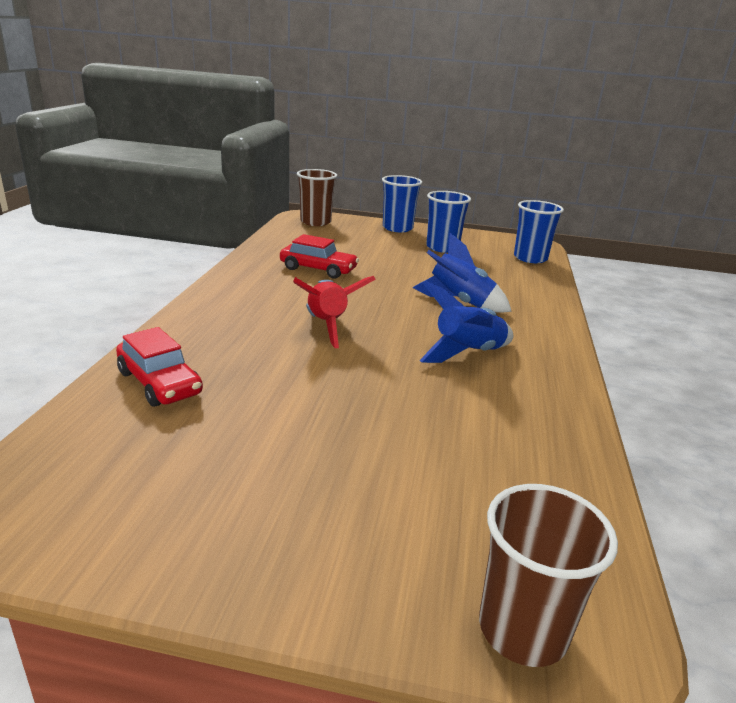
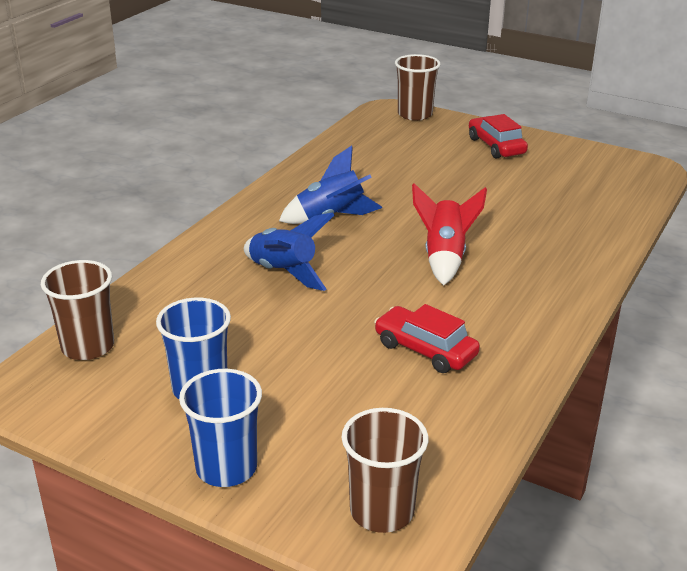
camera: 160 degrees left, 5 degrees up
red car [116,327,203,407] -> red car moved to [469,114,528,159]
blue cup [514,200,564,263] -> brown cup [41,260,114,360]

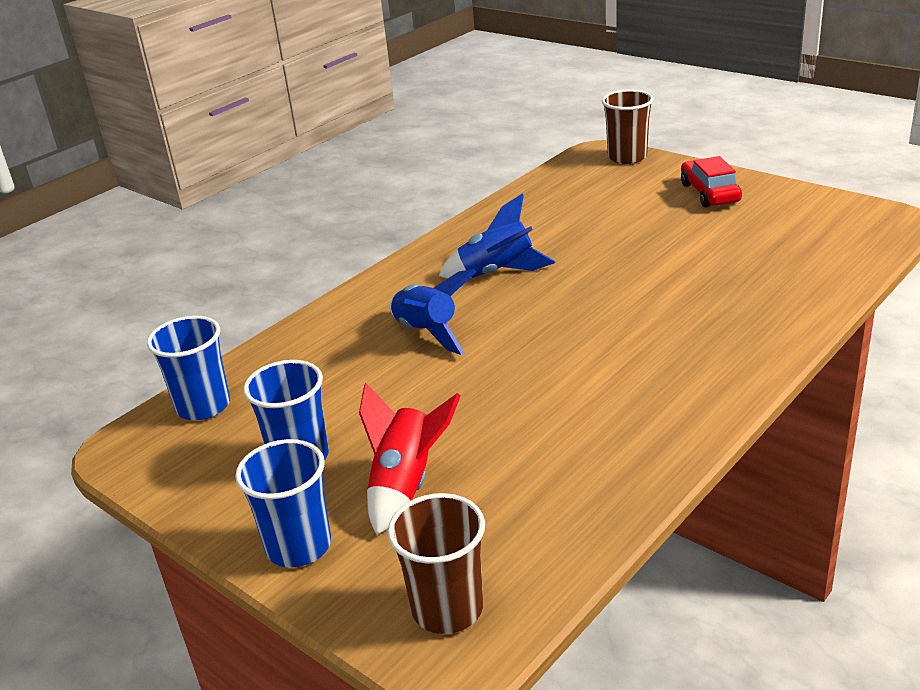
camera: 15 degrees right, 0 degrees up
brown cup [41,260,114,360] -> blue cup [147,316,230,420]
red car [374,304,480,373] -> none
red rocket [412,183,487,286] -> red rocket moved to [359,382,461,535]

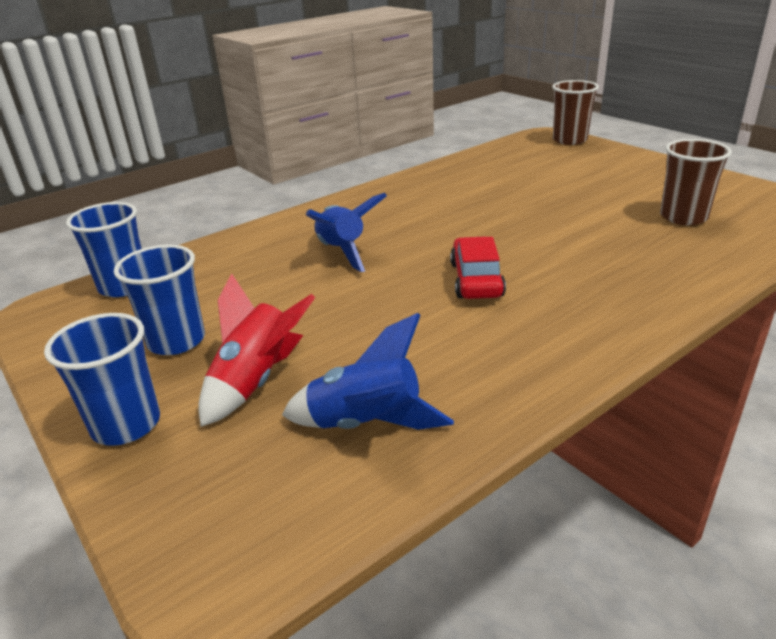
camera: 10 degrees right, 0 degrees up
brown cup [388,493,485,634] -> brown cup moved to [660,139,732,225]
blue rocket [439,193,555,279] -> blue rocket moved to [282,313,454,430]
red car [681,156,742,207] -> red car moved to [450,237,506,299]

